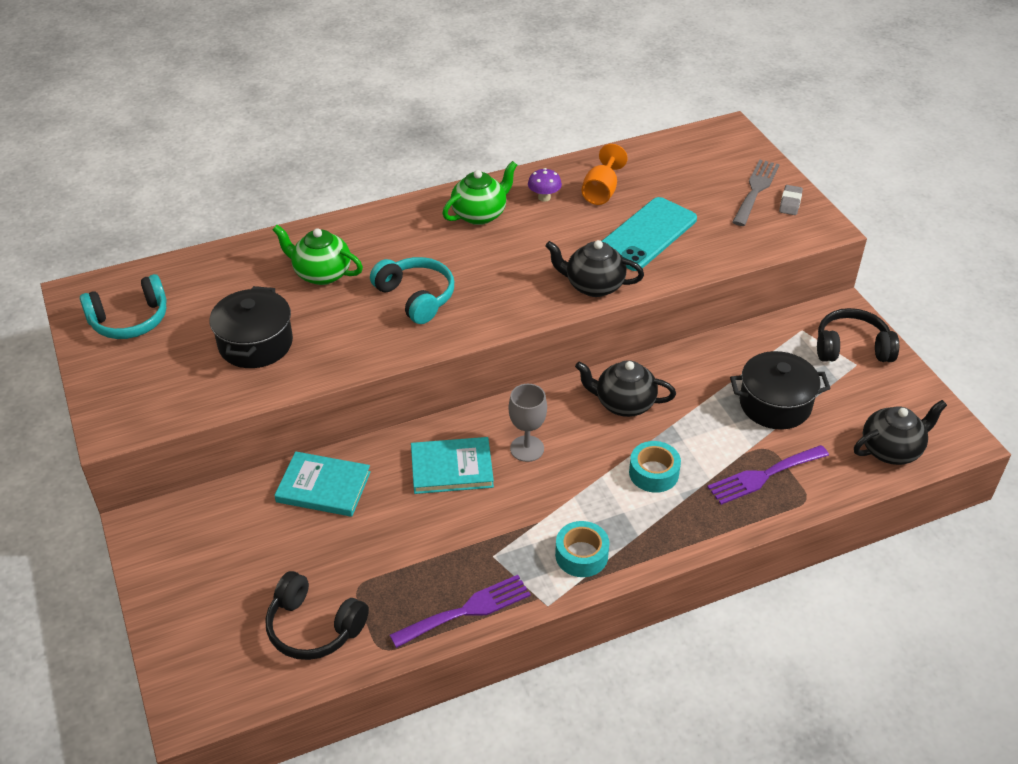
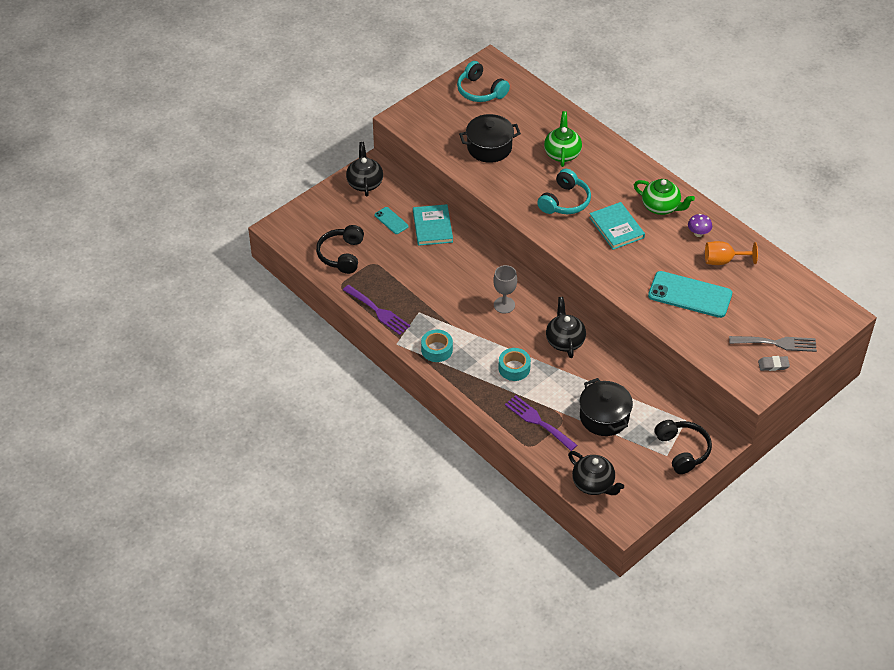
camera: 70 degrees right, 5 degrees up
turquoise book [411,437,494,494] -> turquoise book moved to [589,202,645,250]
black teapot [546,240,644,297] -> black teapot moved to [346,142,383,197]
none -> turquoise phone [374,207,408,234]

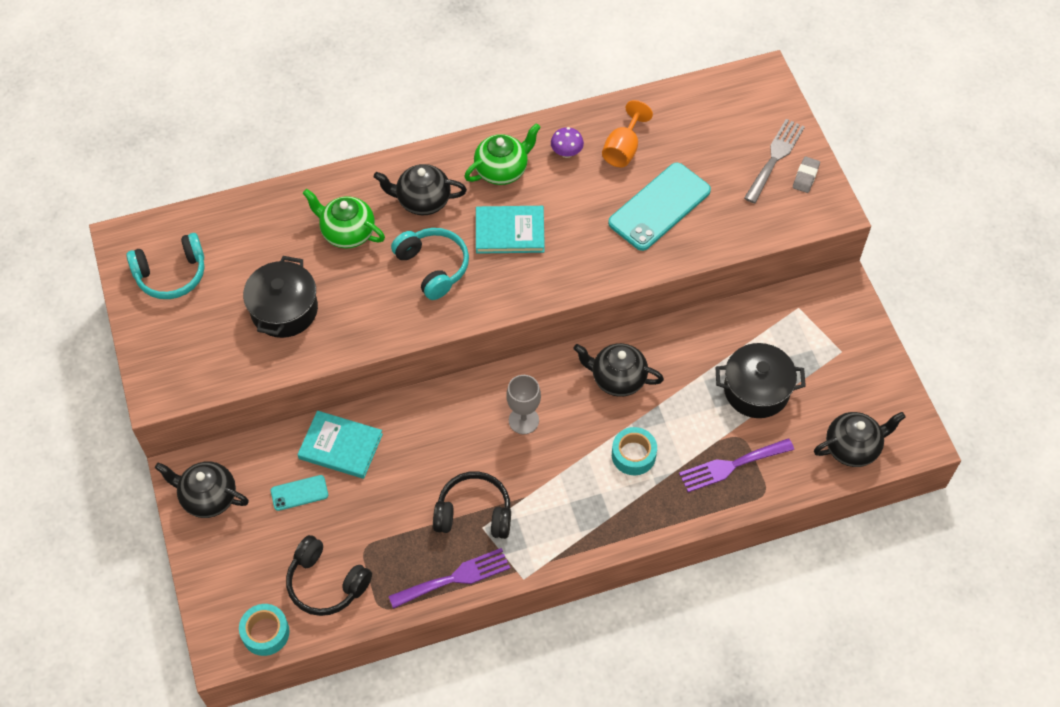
camera: 65 degrees left, 10 degrees up
turquoise tape [421,329,453,362] -> turquoise tape moved to [239,604,289,656]
black headphones [655,420,712,474] -> black headphones moved to [433,471,511,539]
none -> black teapot [374,164,467,215]

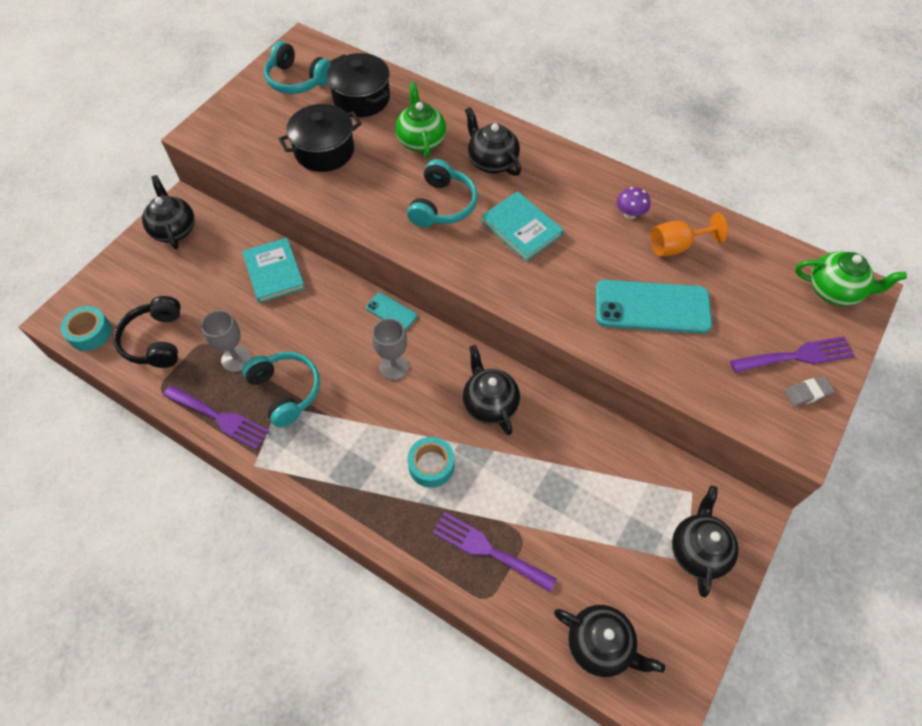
camera: 50 degrees right, 0 degrees up
turquoise phone [271,475,328,511] -> turquoise phone moved to [366,293,417,331]
black headphones [433,471,511,539] -> turquoise headphones [242,352,320,427]
green teapot [464,123,541,185] -> green teapot moved to [795,251,907,306]
black pot [715,343,806,418] -> black pot moved to [327,53,390,117]
grey fork [744,119,805,203] -> purple fork [730,336,855,373]
none -> grey goblet [201,310,251,372]
none -> black teapot [672,486,738,597]

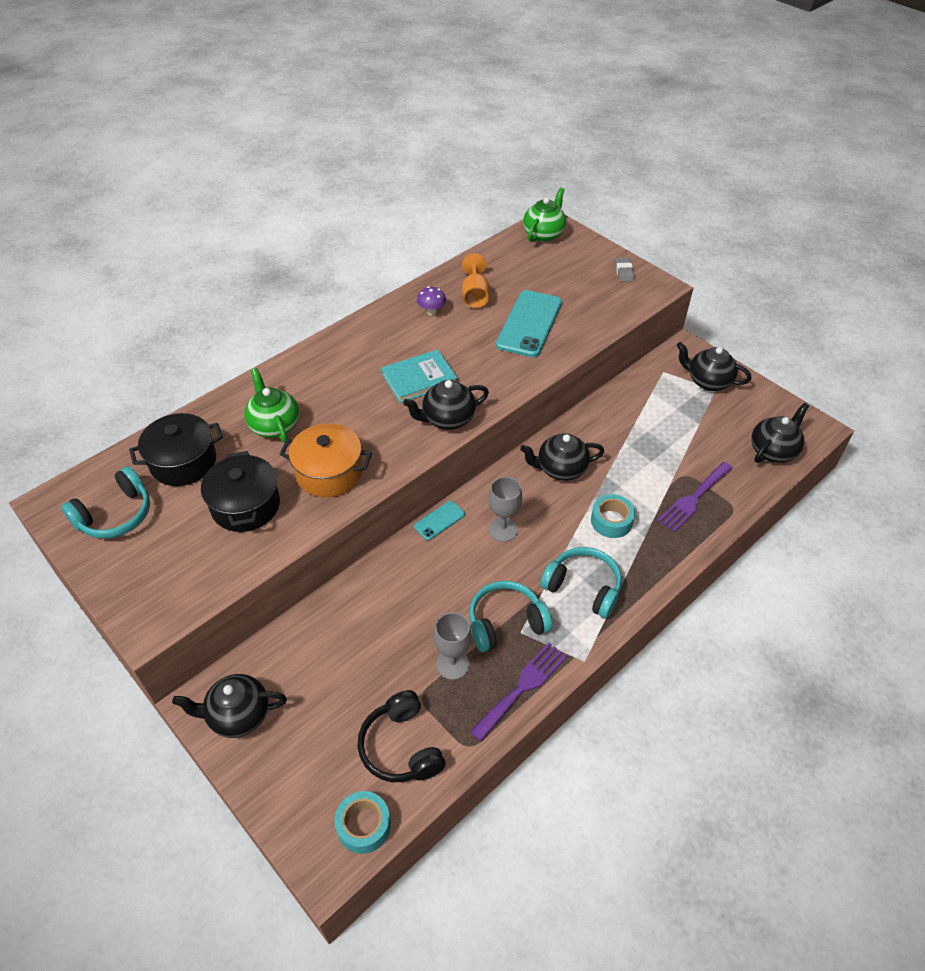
camera: 75 degrees left, 10 degrees down
black headphones [113,296,181,368] -> black headphones turned 60 degrees clockwise [358,690,446,782]
turquoise book [242,238,305,303] -> none
green teapot [395,82,446,158] -> green teapot turned 60 degrees clockwise [244,368,299,443]
turquoise headphones [407,159,478,227] -> turquoise headphones moved to [540,547,622,618]
black teapot [465,107,521,176] -> black teapot moved to [403,380,489,430]
purple fork [730,336,855,373] -> none
none -> orange pot [279,423,372,497]

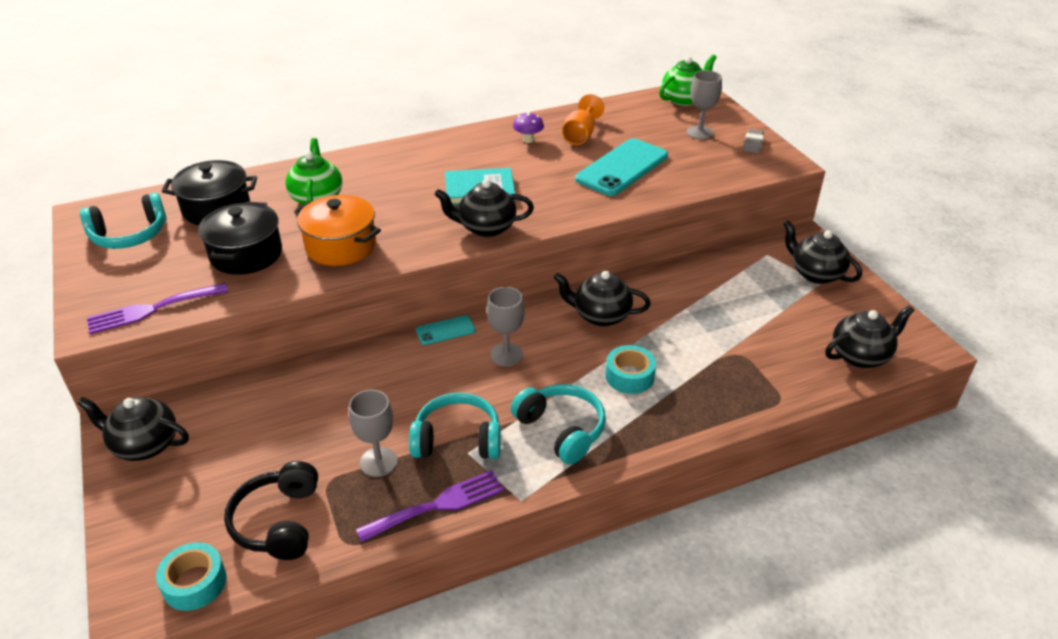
camera: 20 degrees right, 10 degrees down
purple fork [657,462,733,532] -> purple fork moved to [87,283,228,334]
none -> grey goblet [687,70,722,139]

